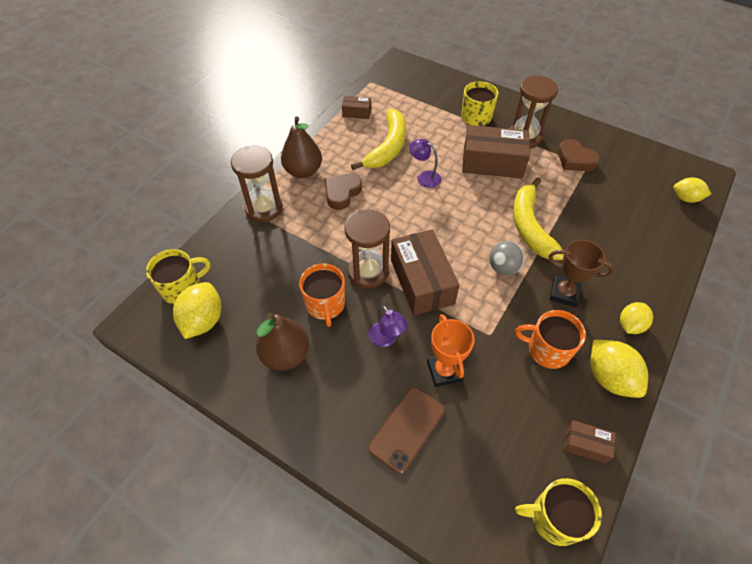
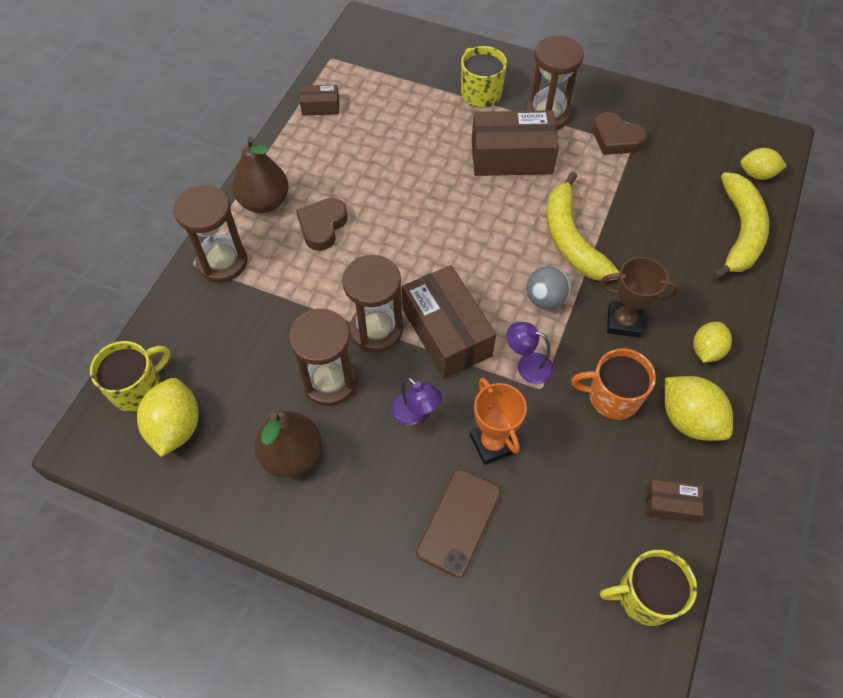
camera: 10 degrees left, 5 degrees up
orange mug [299,263,345,327] -> brown hourglass [289,308,357,406]
yellow banana [351,109,406,170] -> yellow banana moved to [713,172,769,279]
purple lamp [409,139,441,188] -> purple lamp moved to [507,322,554,384]

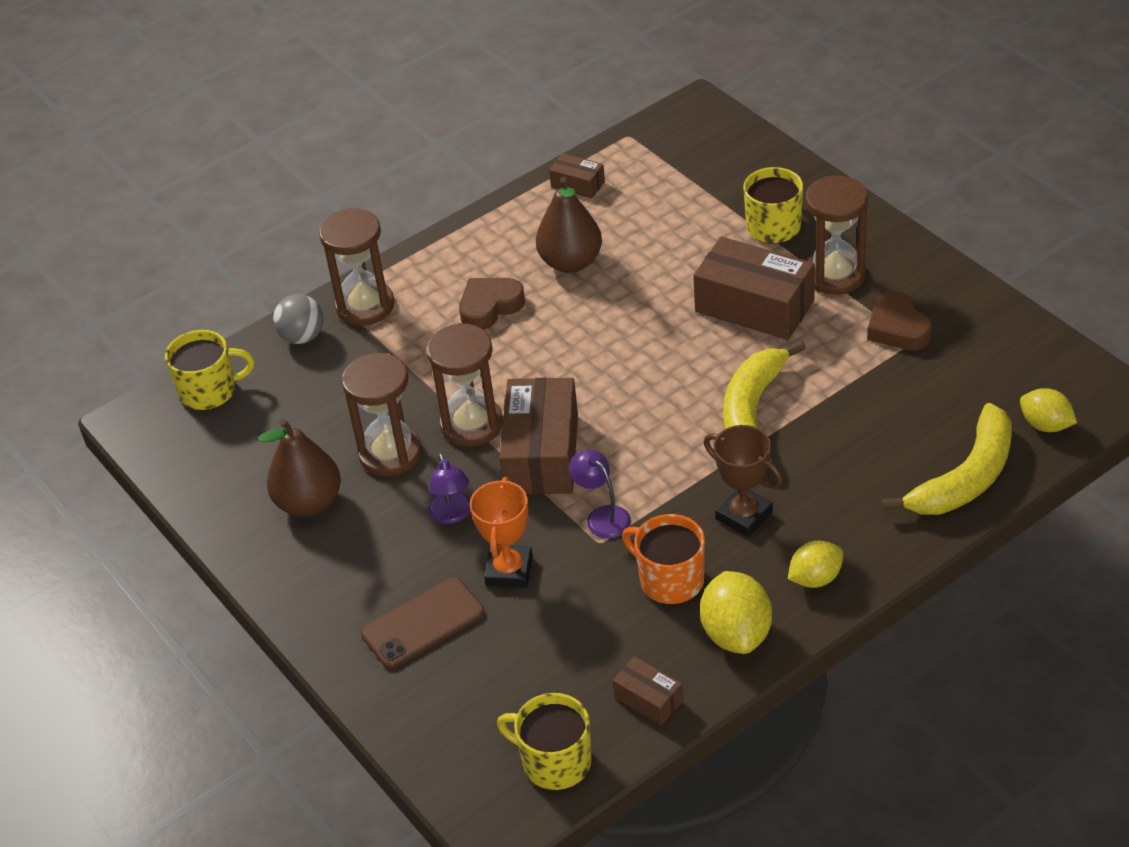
camera: 35 degrees right, 15 degrees down
yellow lemon [137,378,199,457] -> none
brown pear [232,136,289,213] -> brown pear moved to [536,177,602,273]
grey ball [527,266,571,310] -> grey ball moved to [273,294,323,344]

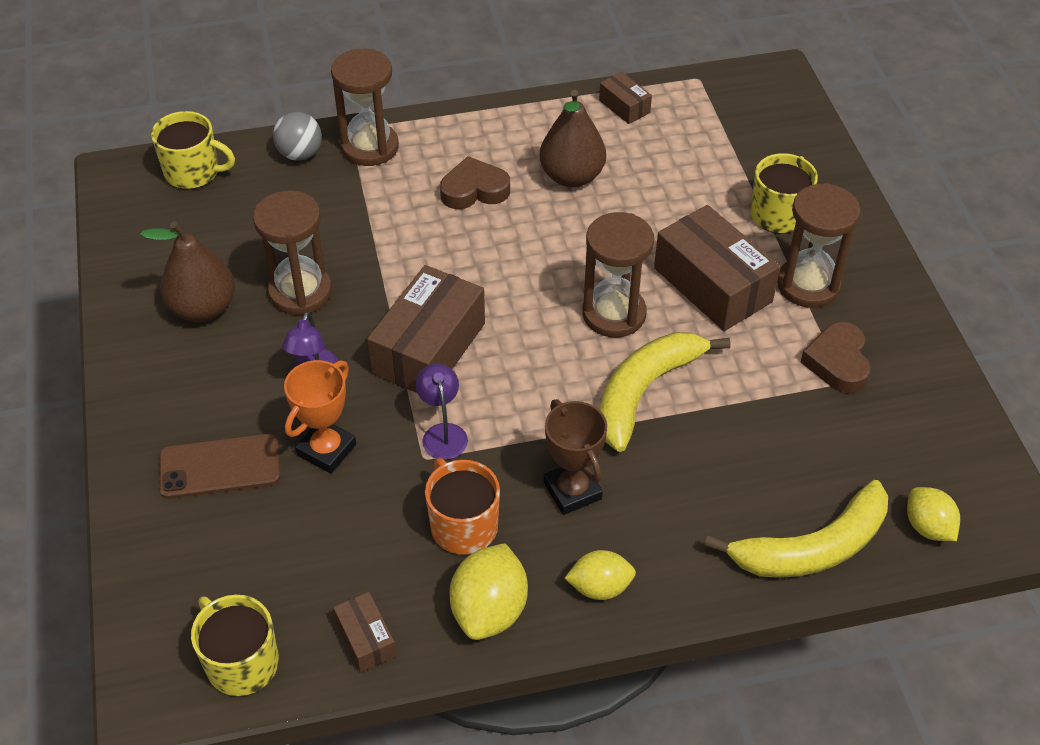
camera: 20 degrees right, 5 degrees up
brown hourglass [427,323,503,447] -> brown hourglass moved to [582,212,654,337]

